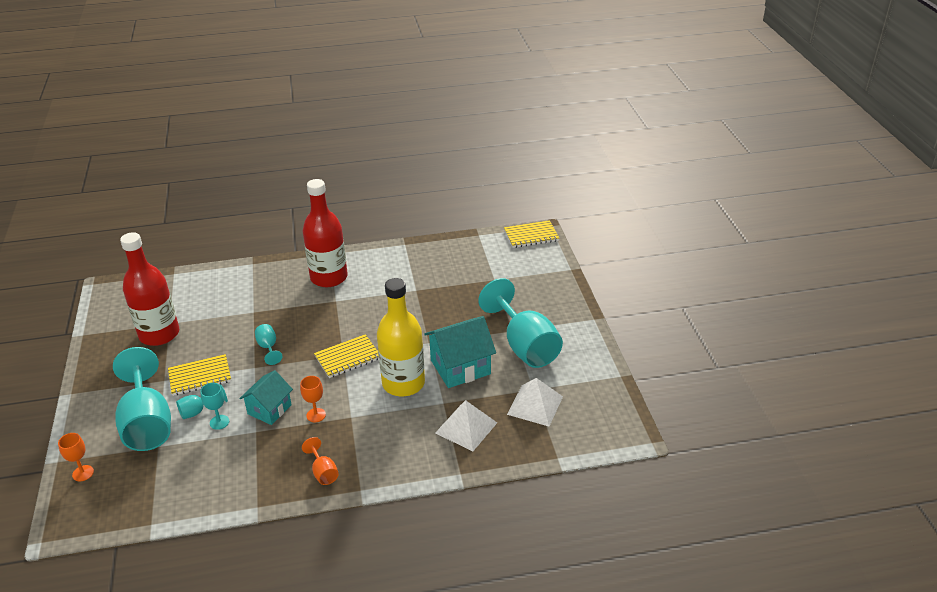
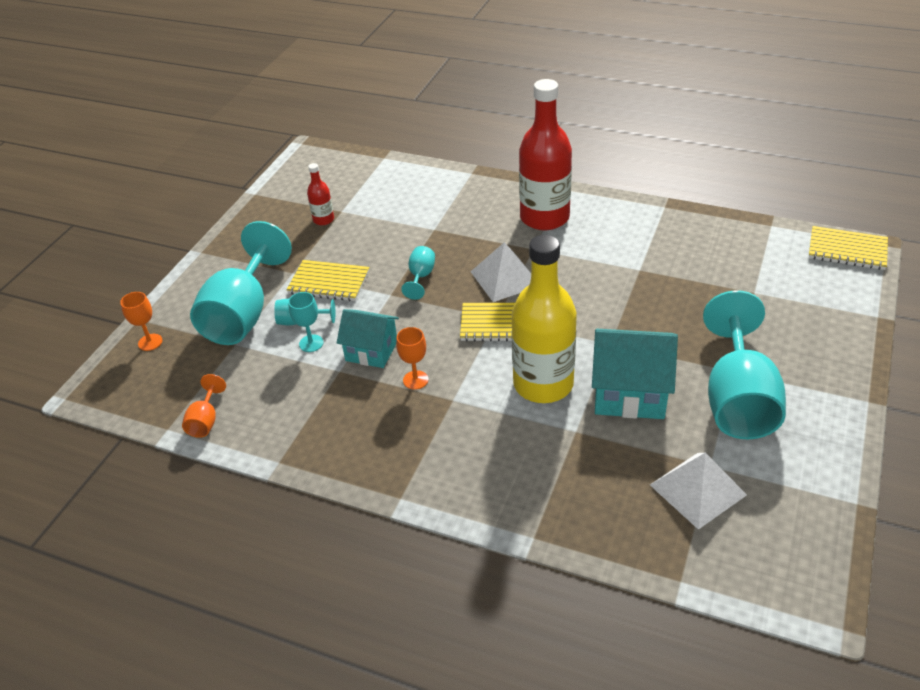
camera: 35 degrees right, 5 degrees up
red bottle [120,232,179,346] -> red bottle [307,163,334,225], size x0.45
turquoise house [239,370,293,425] -> turquoise house turned 45 degrees clockwise [337,309,399,368]
orange goblet [302,437,339,485] -> orange goblet moved to [182,374,226,438]
white pyramid [435,400,497,451] -> white pyramid moved to [471,242,531,302]

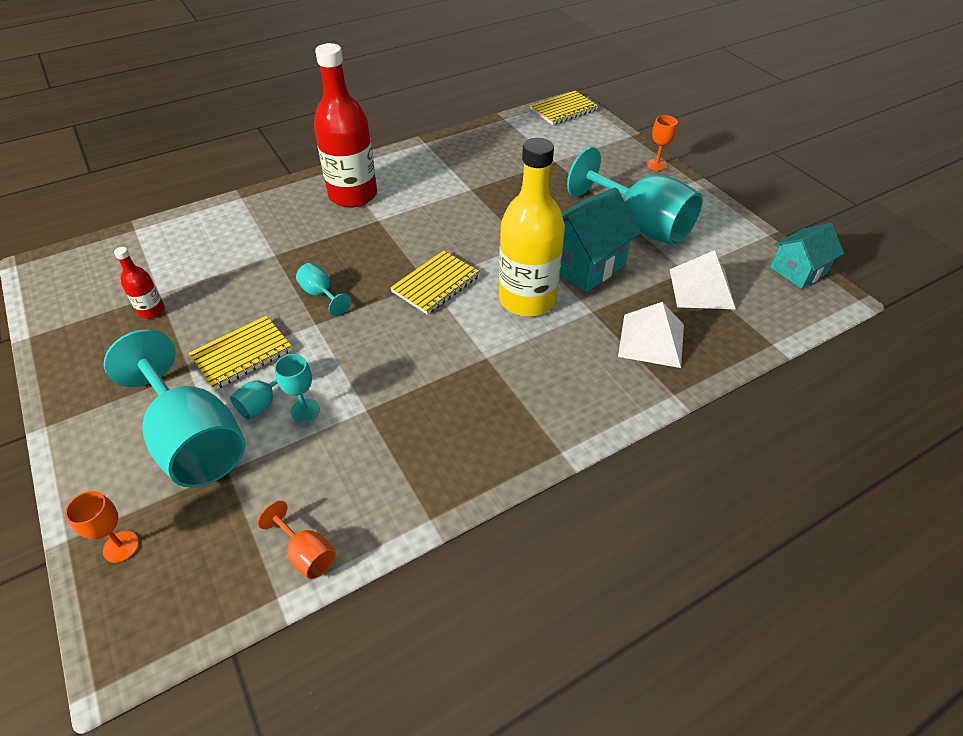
camera: 55 degrees left, 5 degrees up
turquoise house [337,309,399,368] -> turquoise house moved to [770,223,844,289]
orange goblet [396,327,429,390] -> orange goblet moved to [647,115,678,171]
white pyramid [471,242,531,302] -> white pyramid moved to [618,302,684,368]

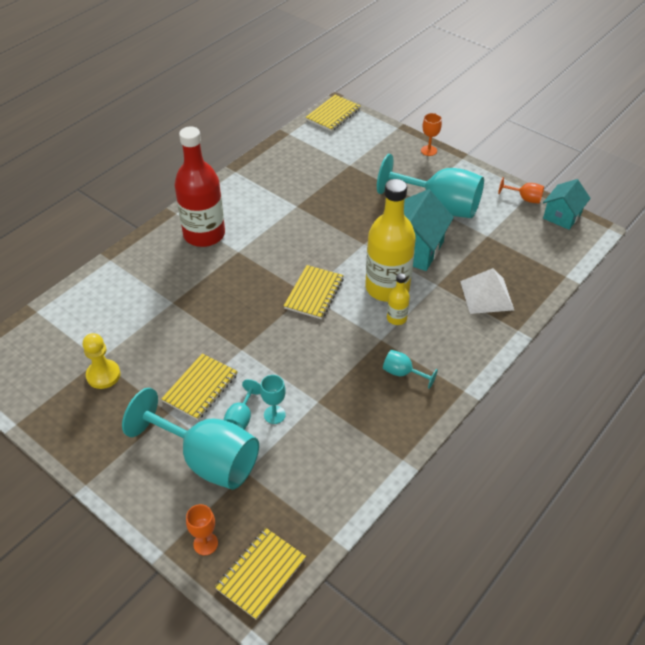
camera: 20 degrees left, 0 degrees up
red bottle [114,247,165,319] -> yellow pawn [83,333,120,389]
orange goblet [258,501,336,579] -> orange goblet moved to [498,177,544,204]
turquoise goblet [296,263,351,316] -> turquoise goblet moved to [383,350,438,389]
white pyramid [670,250,736,309] -> none
none -> yellow notebook [215,528,306,620]
none -> yellow bottle [387,273,410,325]

